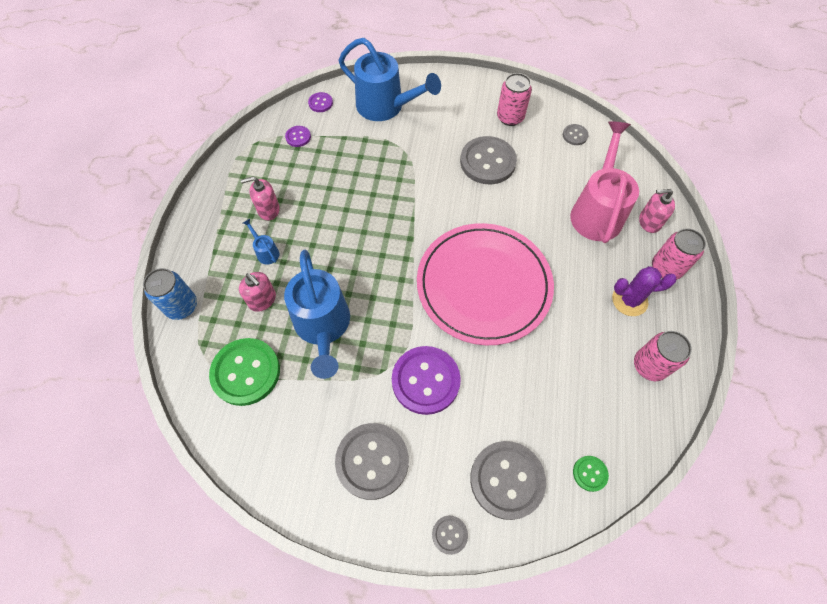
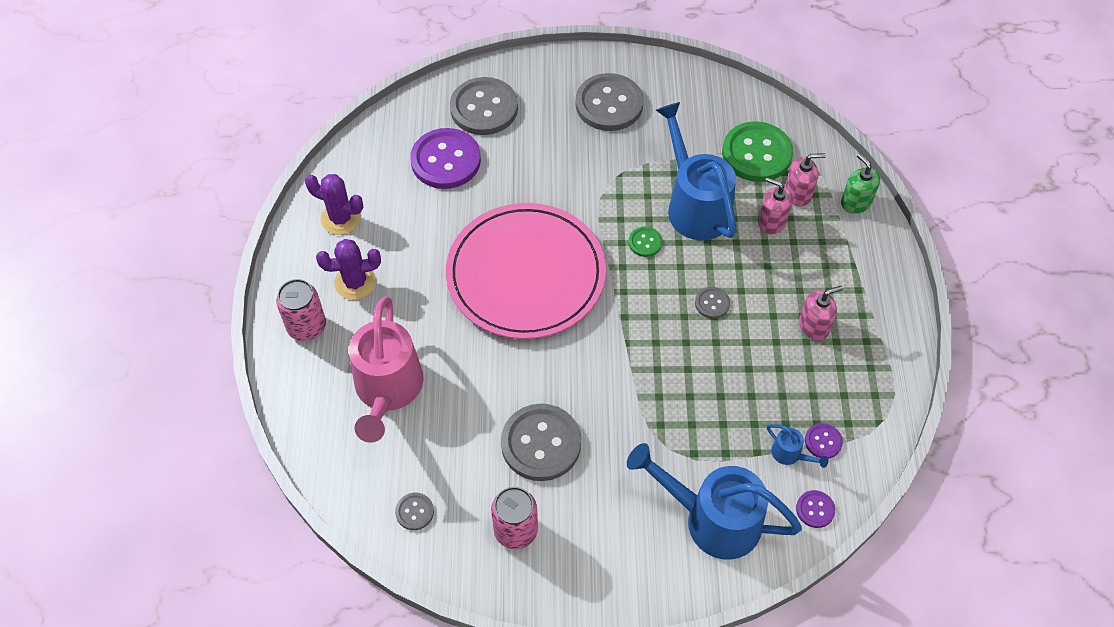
camera: 170 degrees right, 5 degrees down
blue can [143,268,197,320] -> green soap dispenser [841,154,880,214]
blue watering can [243,219,279,265] -> blue watering can moved to [767,424,828,468]
purple button [392,346,461,415] -> purple button moved to [410,128,481,189]
grey button [432,515,468,555] -> grey button moved to [695,287,730,319]
green button [573,456,609,492] -> green button moved to [628,227,662,257]
pink can [634,331,692,381] -> purple cactus [305,174,363,235]
pink soap dispenser [639,189,675,233] -> pink soap dispenser moved to [785,153,826,206]

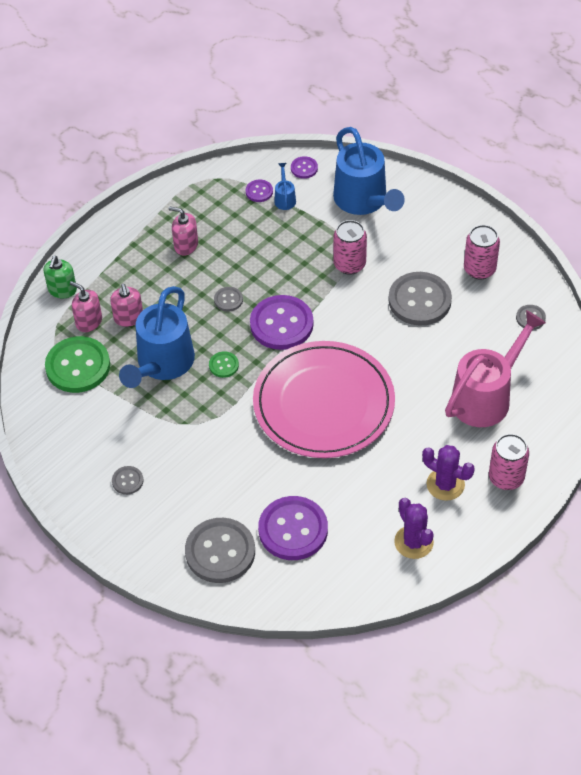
camera: 135 degrees left, 5 degrees down
grey button [576,73,643,131] -> grey button [112,466,144,495], size x0.46
none -> purple button [250,295,314,350]
none -> pink can [333,220,367,275]

